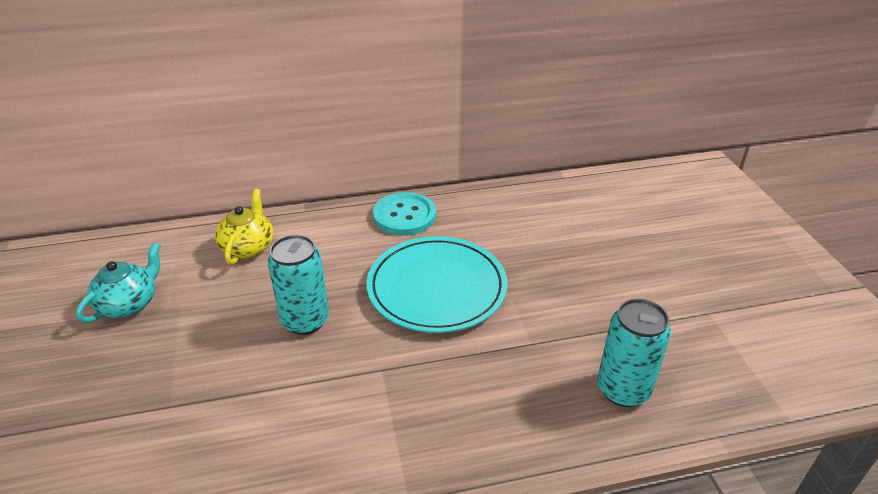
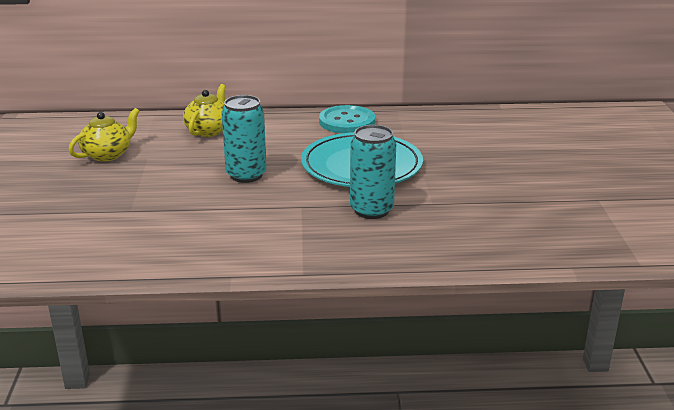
camera: 10 degrees right, 10 degrees down
turquoise teapot [76,242,161,323] -> yellow teapot [68,108,140,161]
turquoise can [597,299,671,407] -> turquoise can moved to [350,125,396,219]

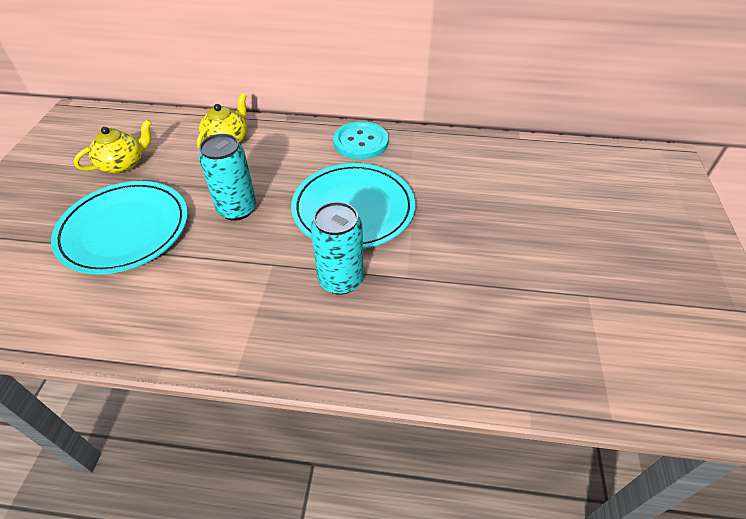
camera: 10 degrees right, 20 degrees up
none -> turquoise plate [51,181,188,274]

